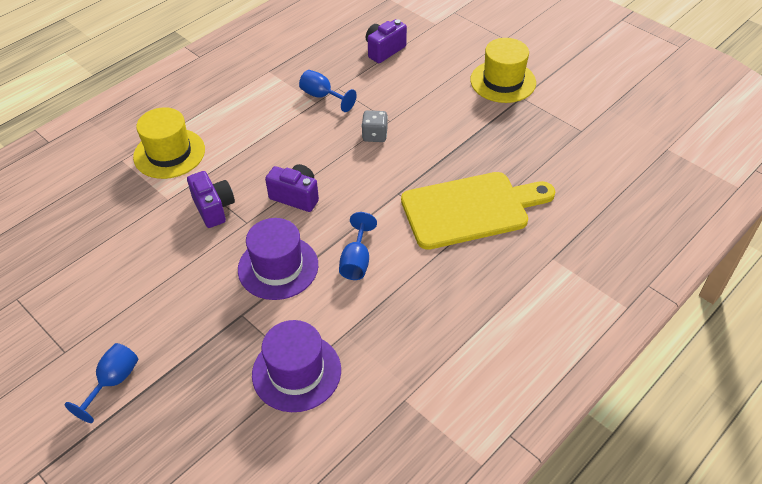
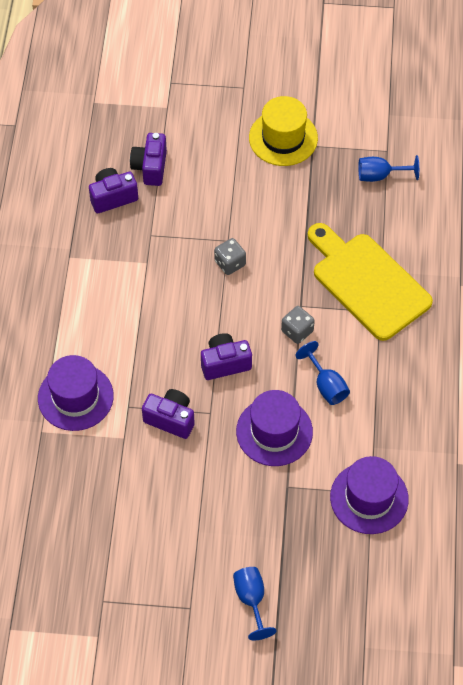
camera: 40 degrees left, 10 degrees up
yellow hat [133,107,205,179] -> purple hat [38,355,114,431]
blue goblet [299,70,357,112] -> blue goblet moved to [358,155,419,182]
yellow cutting board [401,172,555,250] -> yellow cutting board turned 75 degrees counterclockwise [308,223,433,341]
none -> purple camera [89,168,138,213]
none -> grey dice [281,306,315,344]

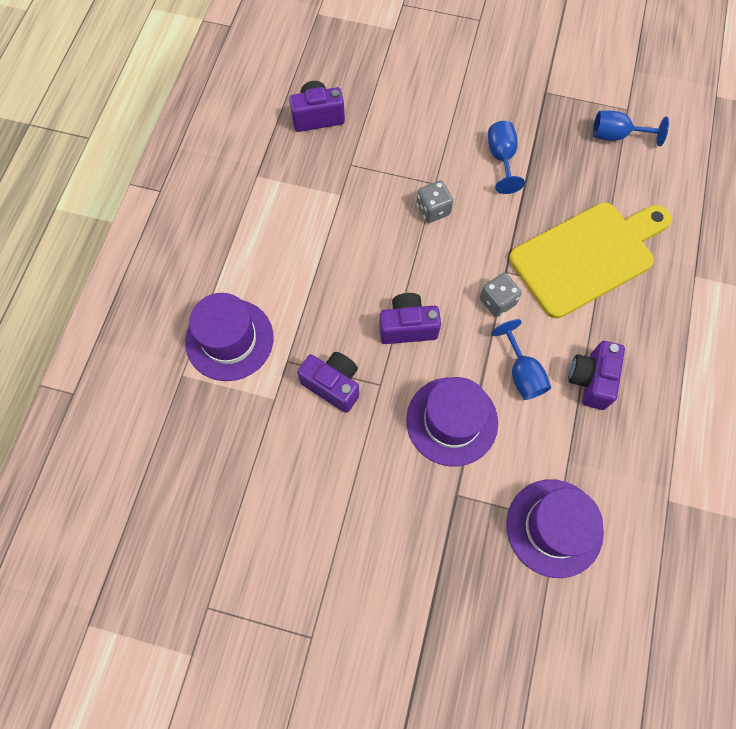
camera: 10 degrees right, 10 degrees up
purple camera [130,133,167,186] -> purple camera moved to [569,341,625,410]
blue goblet [233,567,276,640] -> blue goblet moved to [488,121,525,194]
yellow hat [249,96,318,166] -> none
yellow cutting board [308,223,433,341] -> yellow cutting board turned 90 degrees clockwise [509,202,671,319]

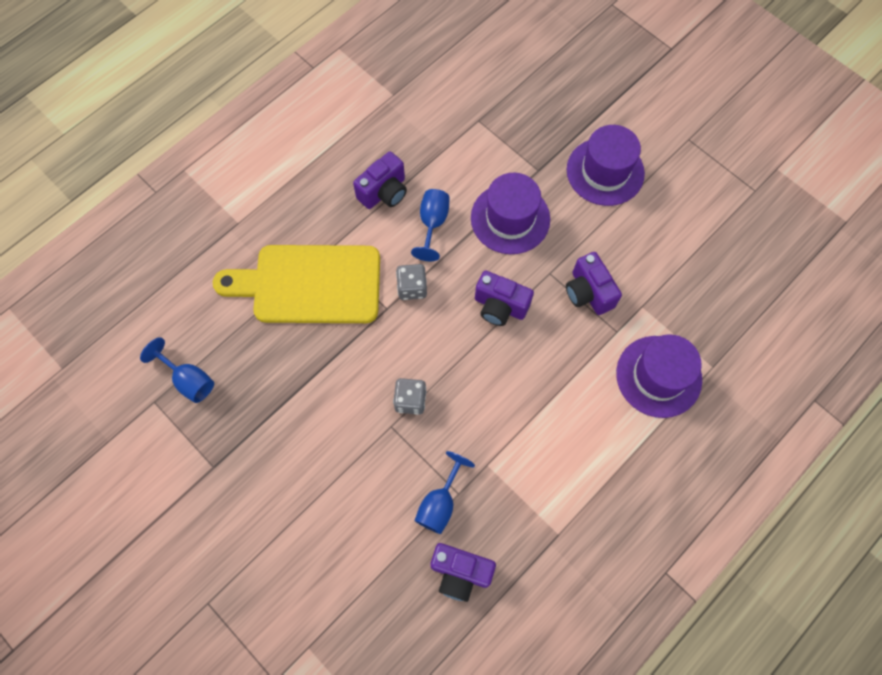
camera: 150 degrees left, 0 degrees up
blue goblet [488,121,525,194] -> blue goblet moved to [414,451,475,534]
purple hat [506,479,604,578] -> purple hat moved to [567,125,645,206]

